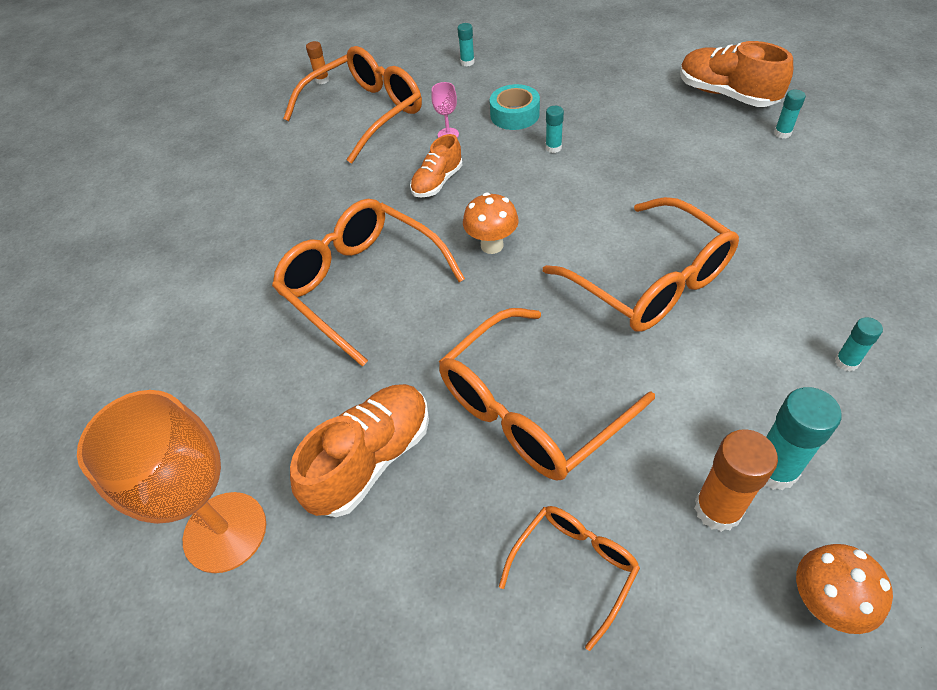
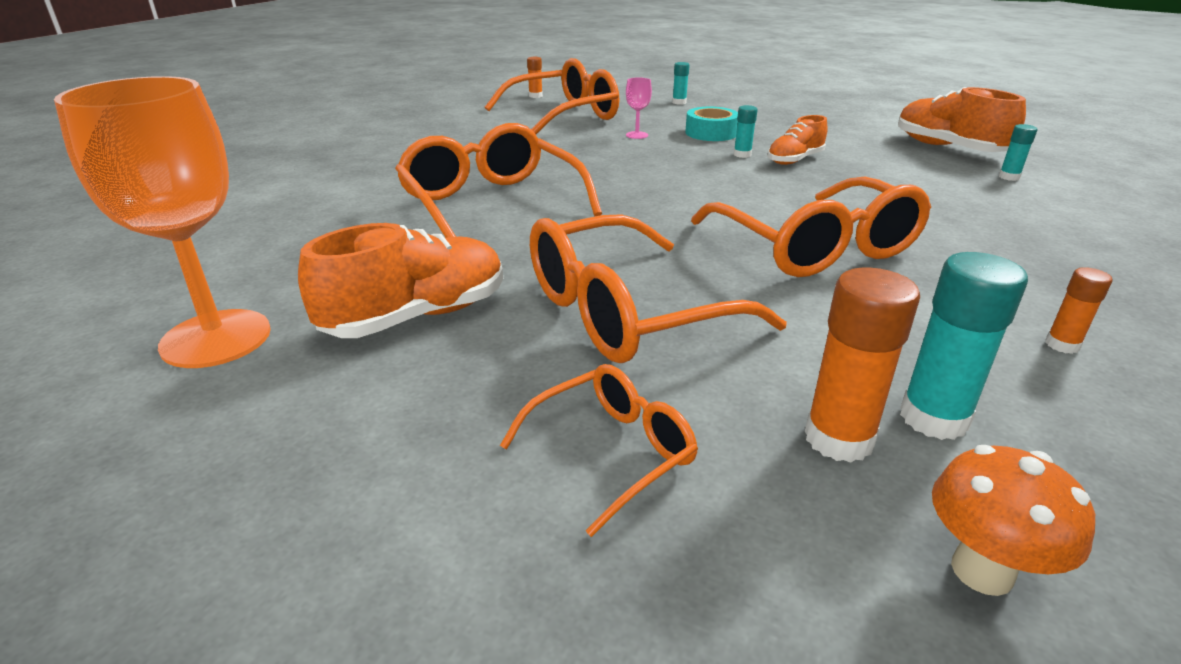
camera: 10 degrees right, 20 degrees down
orange shoe [410,134,463,197] -> orange shoe moved to [767,115,827,165]
orange mushroom [463,193,519,254] -> none
turquoise glue stick [835,317,883,371] -> orange glue stick [1045,267,1113,354]

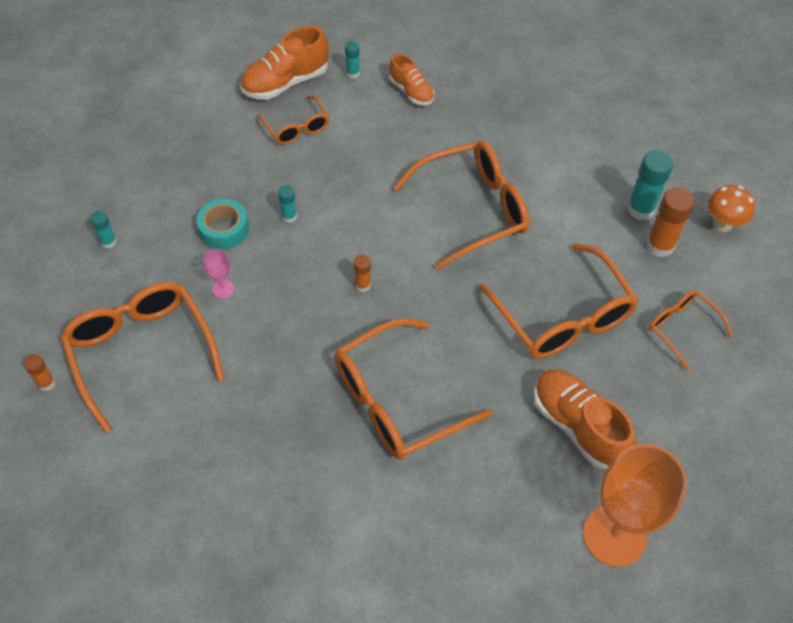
camera: 90 degrees left, 25 degrees up
orange shoe [767,115,827,165] -> orange shoe moved to [389,54,435,105]
orange glue stick [1045,267,1113,354] -> orange glue stick moved to [354,255,371,292]
none -> orange glasses [258,95,329,145]

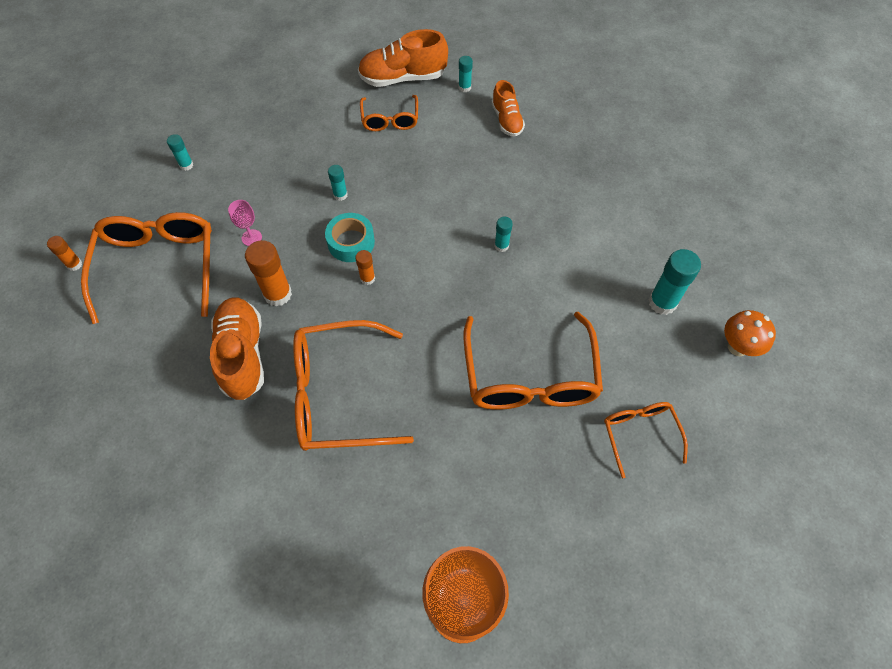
camera: 25 degrees right, 5 degrees up
turquoise tape [196,199,249,250] -> turquoise tape moved to [325,213,375,262]
orange glasses [394,141,529,270] -> turquoise glue stick [494,217,513,252]
orange shoe [534,369,636,469] -> orange shoe moved to [210,298,264,400]
orange glue stick [646,187,695,258] -> orange glue stick moved to [245,240,292,307]

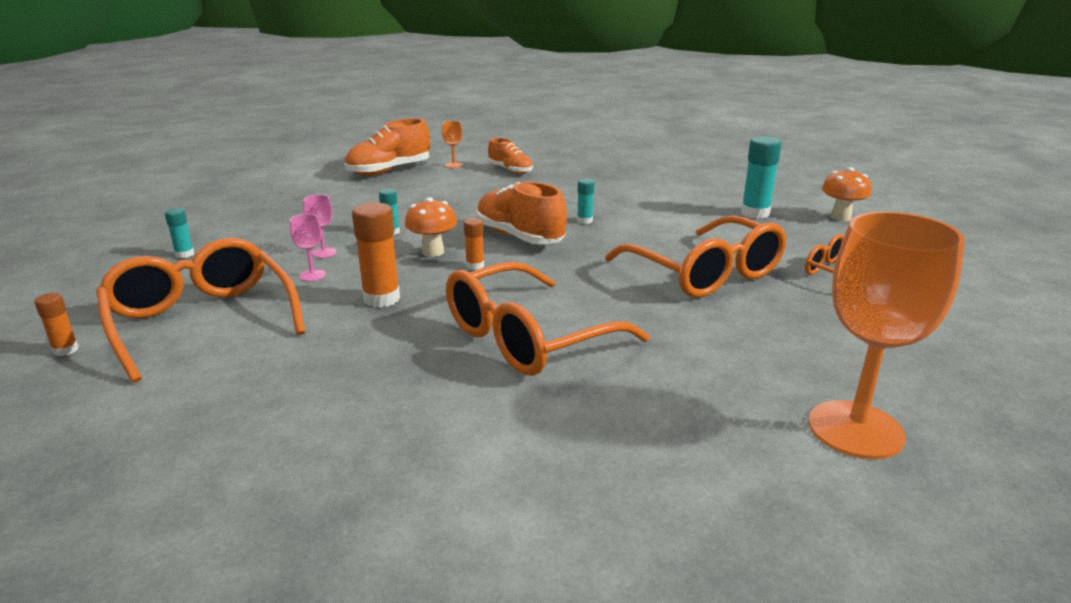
camera: 30 degrees left, 35 degrees down
orange shoe [210,298,264,400] -> orange shoe moved to [476,182,567,245]
turquoise tape [325,213,375,262] -> orange mushroom [405,197,457,257]
orange glasses [360,95,418,131] -> none
turquoise glue stick [459,56,473,92] -> orange goblet [442,121,463,168]
none -> pink goblet [303,195,336,258]

